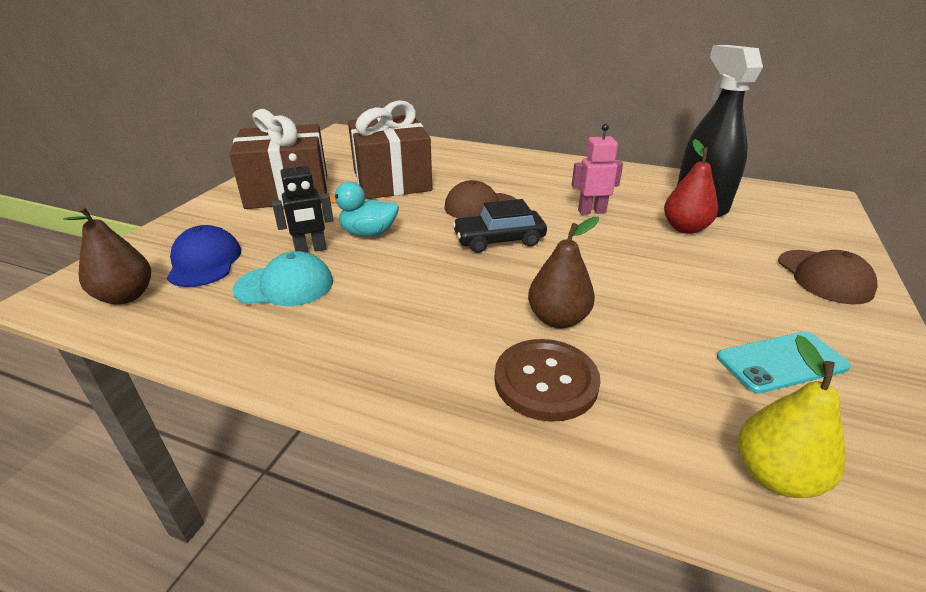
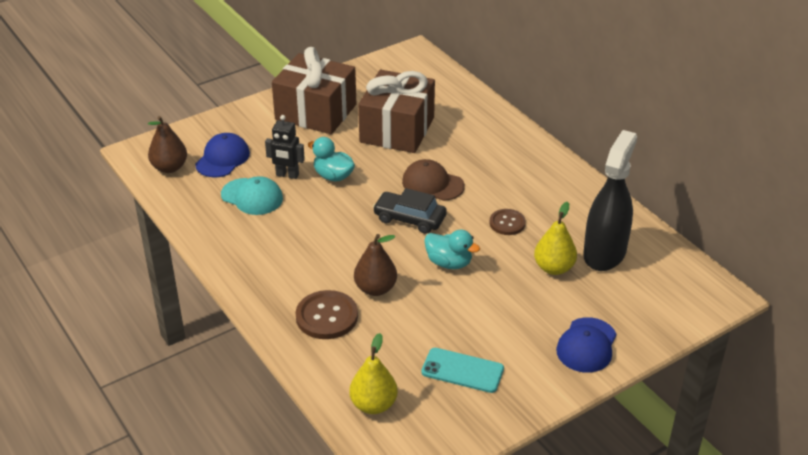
camera: 35 degrees right, 5 degrees up
pink robot [572,124,623,214] -> brown button [490,209,526,235]
red pear [664,139,718,234] -> yellow pear [534,202,577,275]
brown cap [778,250,878,304] -> blue cap [556,317,616,373]
none -> turquoise duck [424,230,480,269]

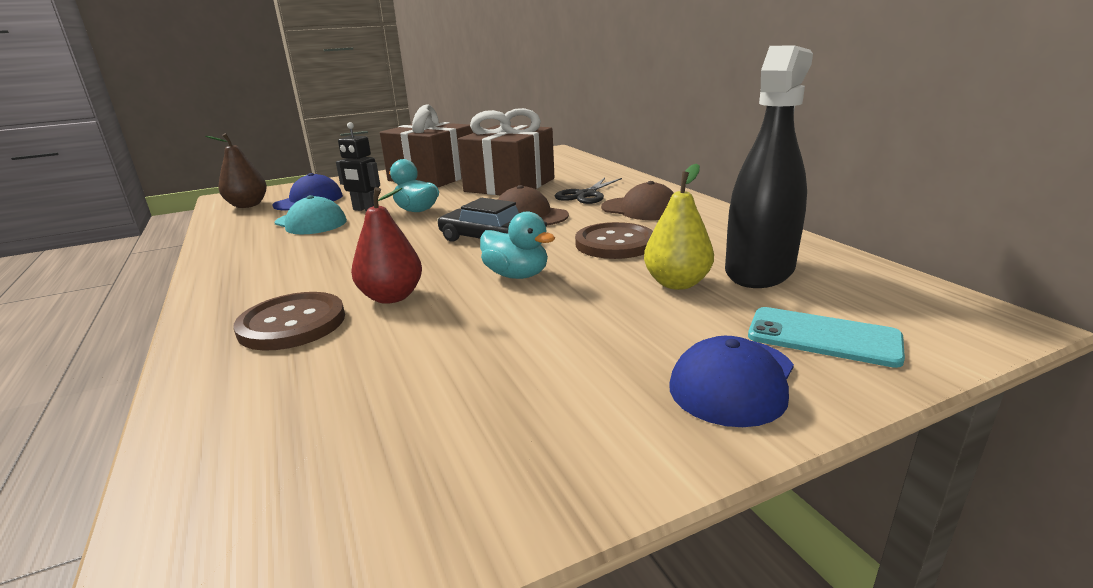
camera: 10 degrees right, 15 degrees down
yellow pear [349,333,398,414] -> none
brown pear [354,234,397,296] -> red pear [351,187,422,304]
turquoise phone [421,348,504,393] -> turquoise phone moved to [748,307,905,368]
brown button [490,209,526,235] -> brown button [575,222,653,259], size x1.58
none -> black scissors [555,178,622,204]
none -> brown cap [601,181,674,220]

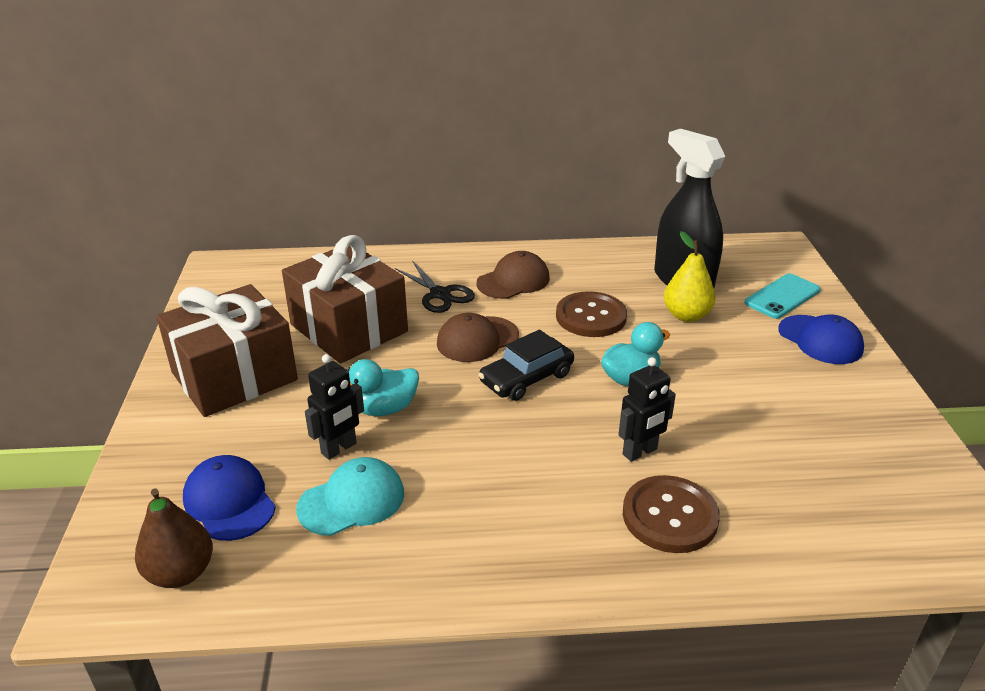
camera: 70 degrees left, 10 degrees up
red pear [351,187,422,304] -> black robot [618,357,676,462]

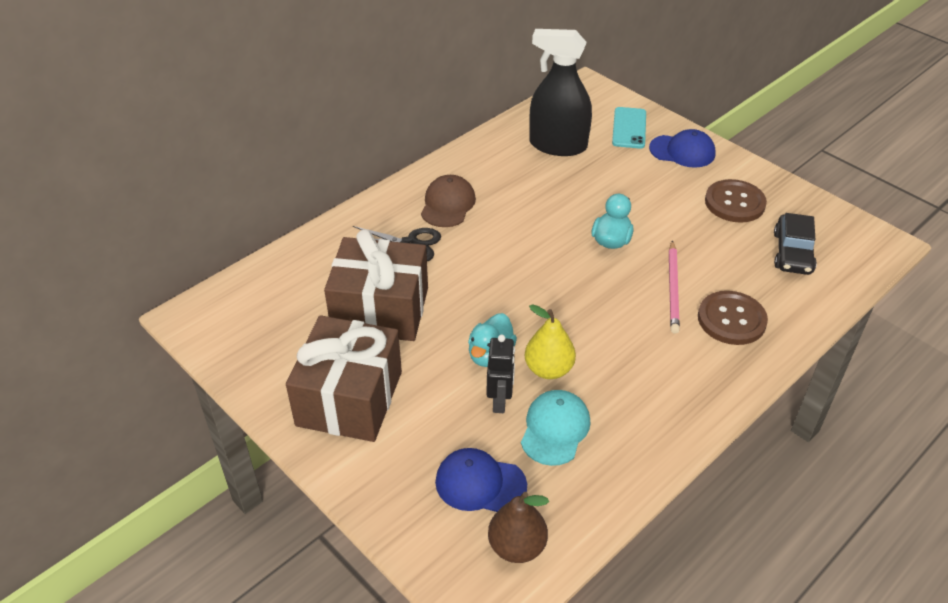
camera: 40 degrees left, 10 degrees up
brown cap [437,313,519,362] -> none
black car [479,330,574,401] -> black car moved to [774,213,817,275]
brown button [556,291,627,337] -> brown button moved to [705,179,767,223]
black robot [618,357,676,462] -> pink pencil [669,240,680,334]
yellow pear [664,231,716,322] -> yellow pear moved to [525,304,576,379]

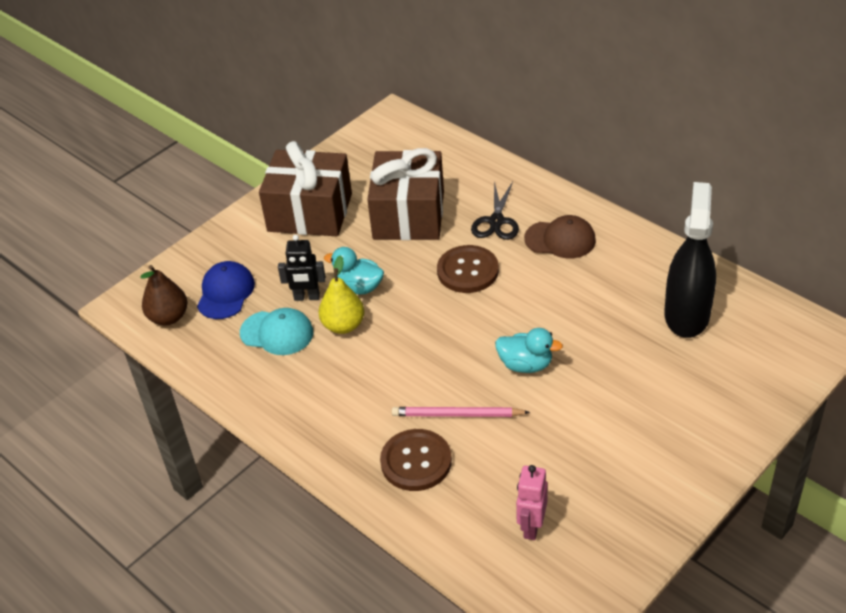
camera: 90 degrees right, 0 degrees up
turquoise phone [612,107,646,149] -> none
blue cap [649,129,716,168] -> none
brown button [705,179,767,223] -> brown button moved to [437,245,499,293]
black car [774,213,817,275] -> pink robot [516,465,548,540]

